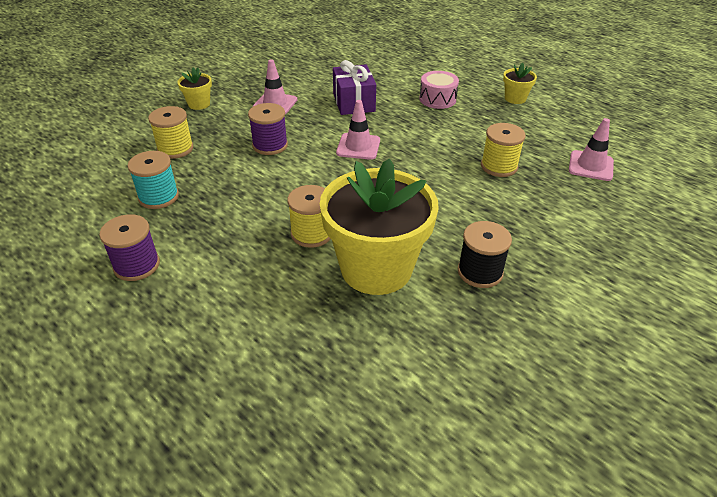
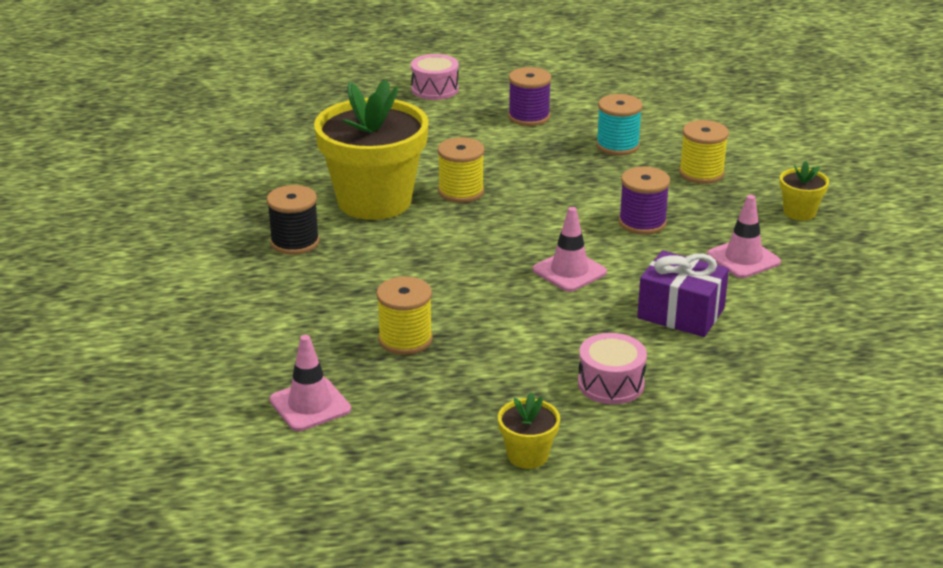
camera: 130 degrees right, 10 degrees down
none -> pink drum [411,54,459,100]

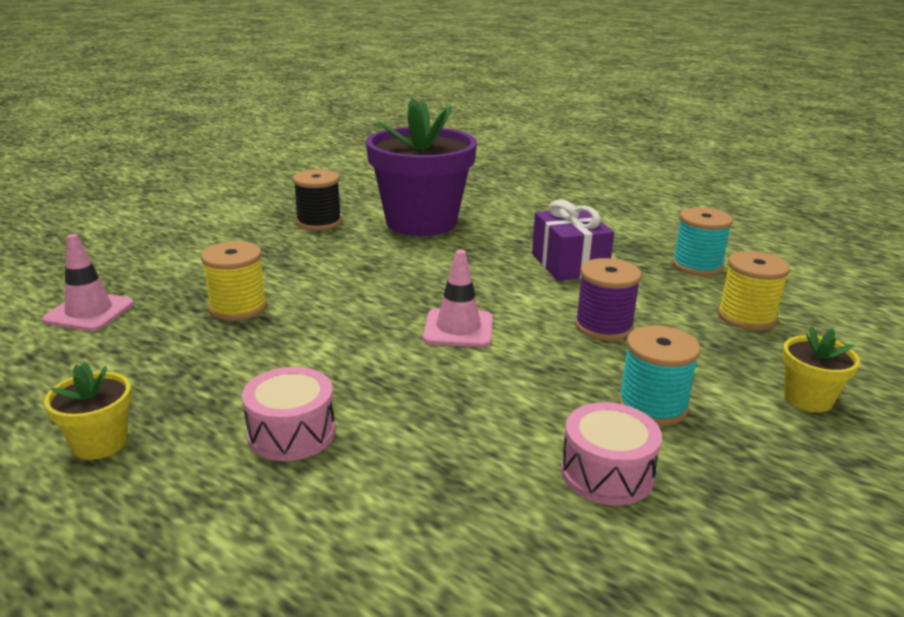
camera: 45 degrees right, 5 degrees down
yellow flower pot [314,79,429,220] -> purple flower pot [366,98,477,236]
pink drum [411,54,459,100] -> pink drum moved to [561,402,662,506]
yellow spool [438,137,485,203] -> none
purple spool [508,67,551,126] -> none
purple gift [637,251,729,337] -> purple gift moved to [532,200,614,281]
pink traffic cone [707,195,781,278] -> turquoise spool [618,325,701,426]

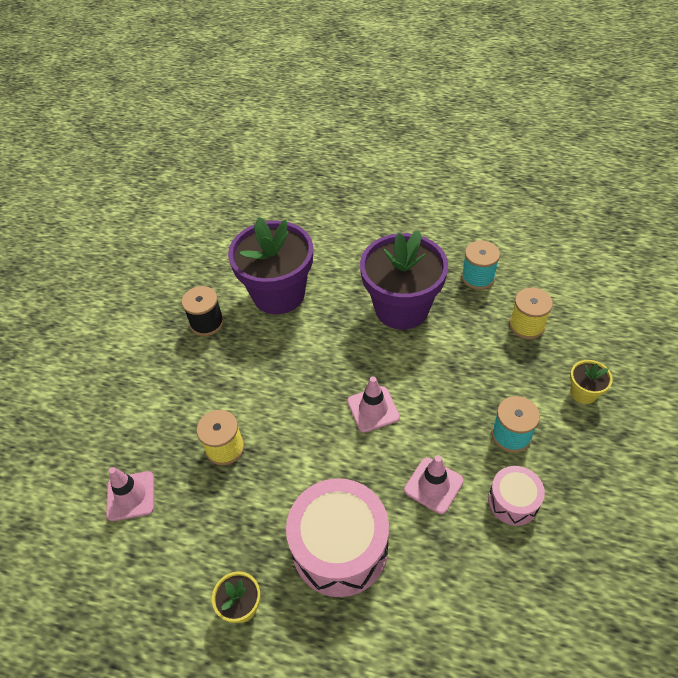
camera: 20 degrees left, 25 degrees up
pink drum [242,367,335,461] -> pink drum [286,478,389,597], size x1.88
purple gift [532,200,614,281] -> purple flower pot [360,230,448,330]
purple spool [575,258,642,341] -> none
none -> pink traffic cone [404,455,464,514]

